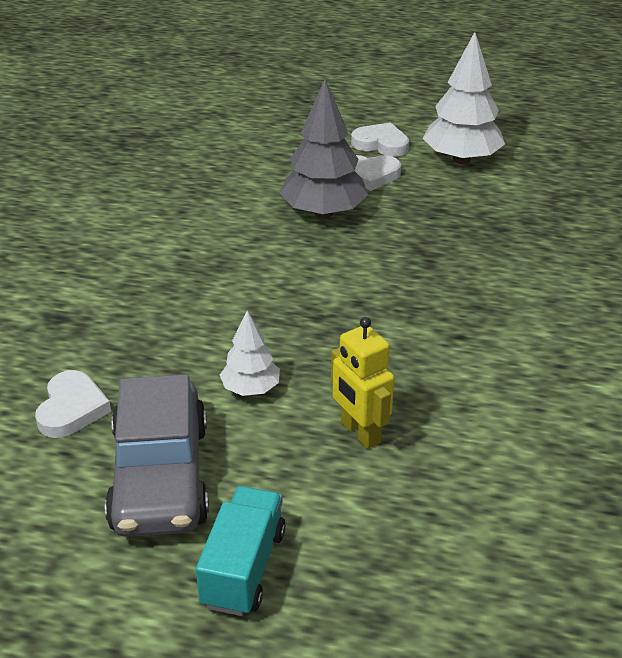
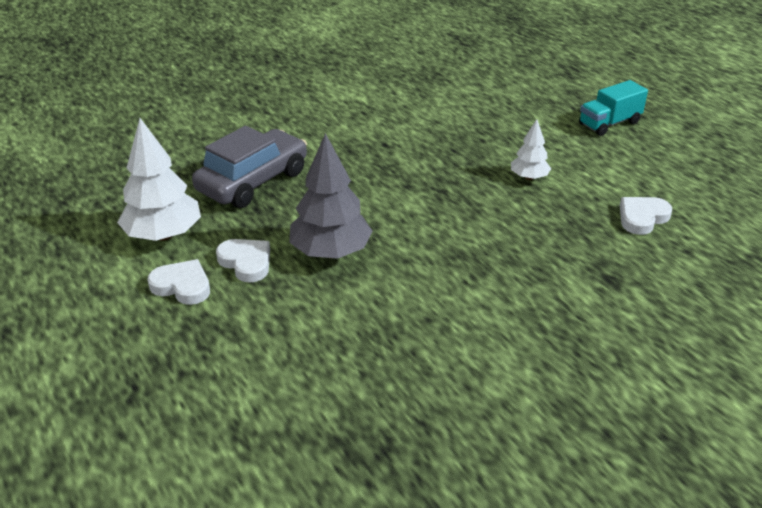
camera: 135 degrees left, 0 degrees up
grey car [105,374,209,537] -> grey car moved to [192,126,307,208]
yellow robot [331,317,394,449] -> none
white heart [351,122,409,157] -> white heart turned 135 degrees clockwise [148,259,210,305]

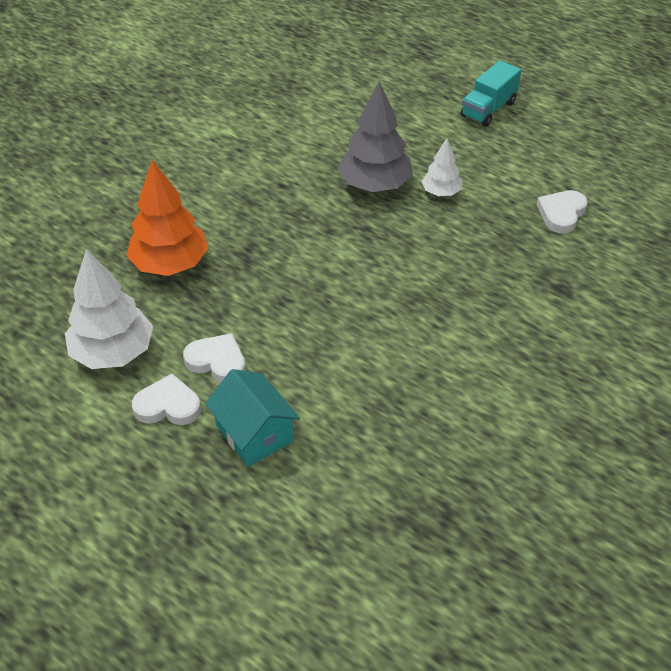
camera: 20 degrees left, 10 degrees up
grey car [192,126,307,208] -> orange tree [126,160,208,276]
grey tree [289,133,373,259] -> grey tree moved to [338,81,413,192]
none -> turquoise house [205,369,300,467]

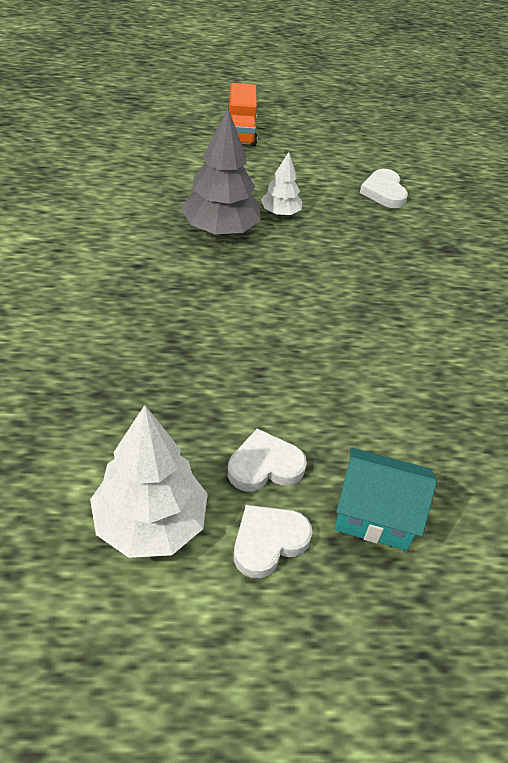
camera: 45 degrees left, 0 degrees up
orange tree [126,160,208,276] -> none
turquoise truck [461,60,521,127] -> orange truck [228,83,257,147]

